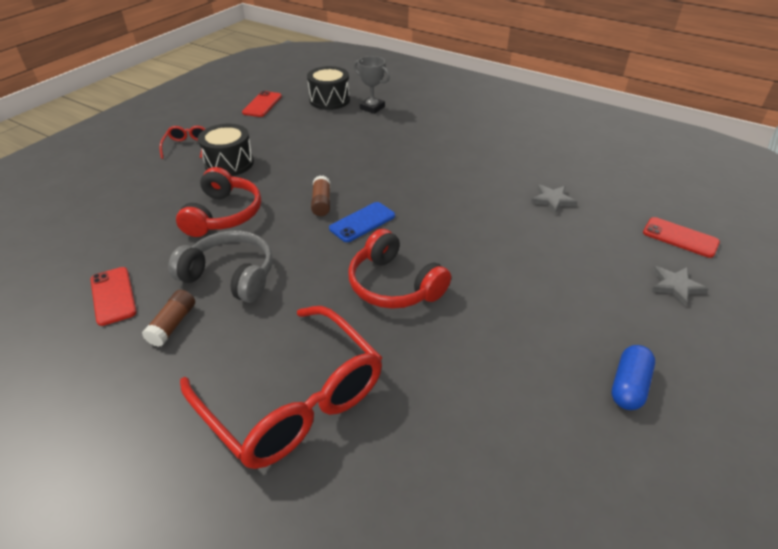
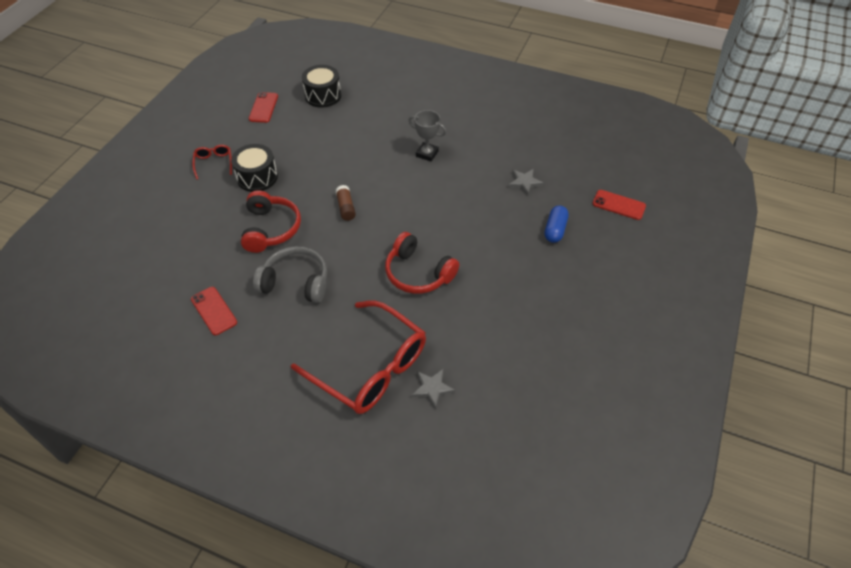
camera: 10 degrees left, 10 degrees up
brown glue stick [142,290,195,347] -> none
blue phone [329,202,395,242] -> none
grey trophy [354,56,390,114] -> grey trophy moved to [408,110,446,161]
blue capsule [612,345,655,410] -> blue capsule moved to [544,206,569,243]
grey star [651,266,708,306] -> grey star moved to [412,369,455,409]

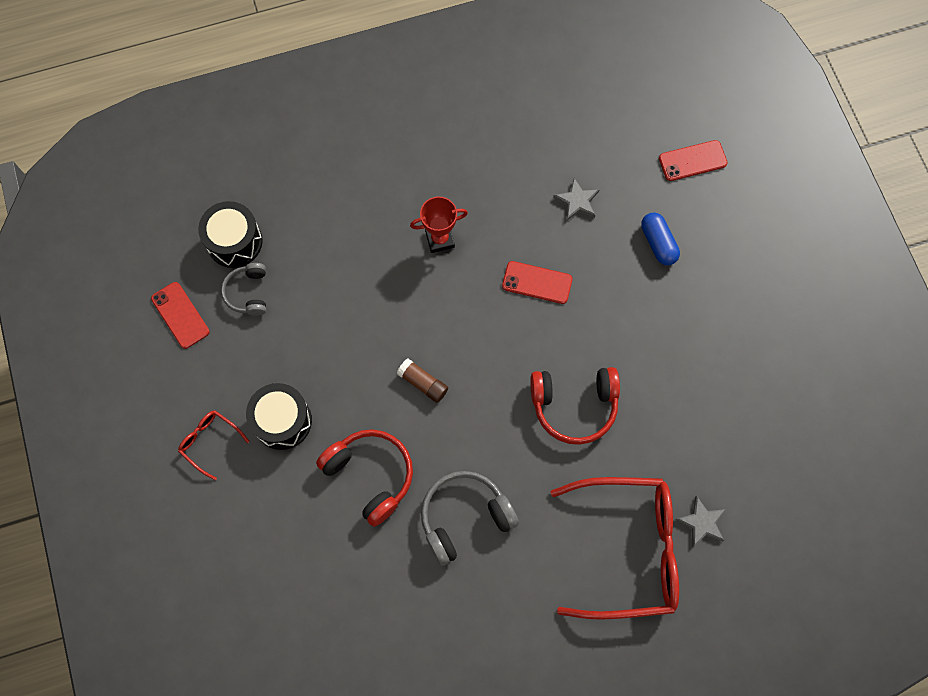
camera: 40 degrees left, 20 degrees up
red phone [191,287,237,335] -> red phone moved to [502,261,573,304]
grey trophy [408,110,446,161] -> red trophy [410,197,468,253]
none -> grey headphones [221,263,266,316]

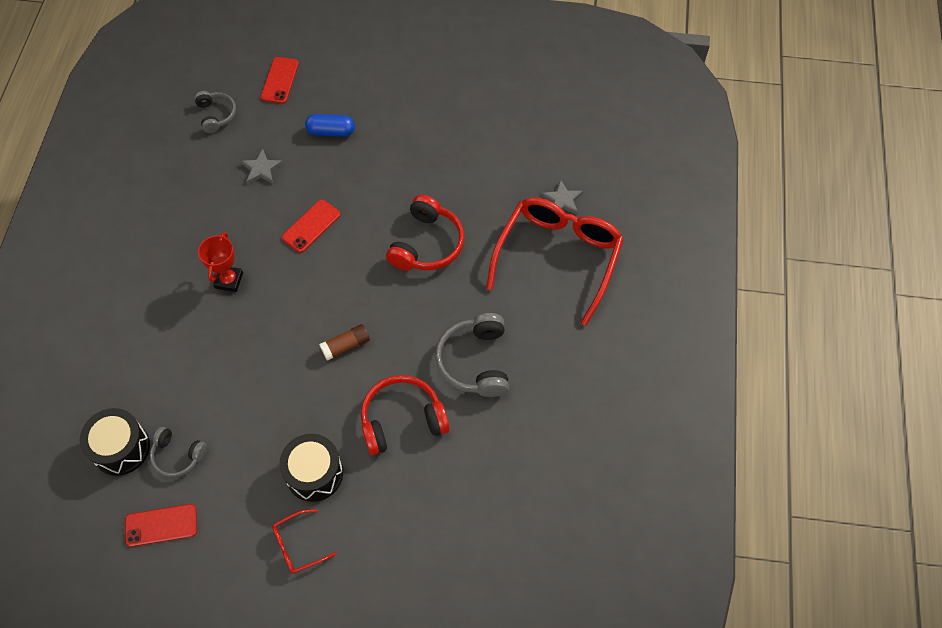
camera: 65 degrees left, 10 degrees down
none -> grey headphones [194,91,236,133]

